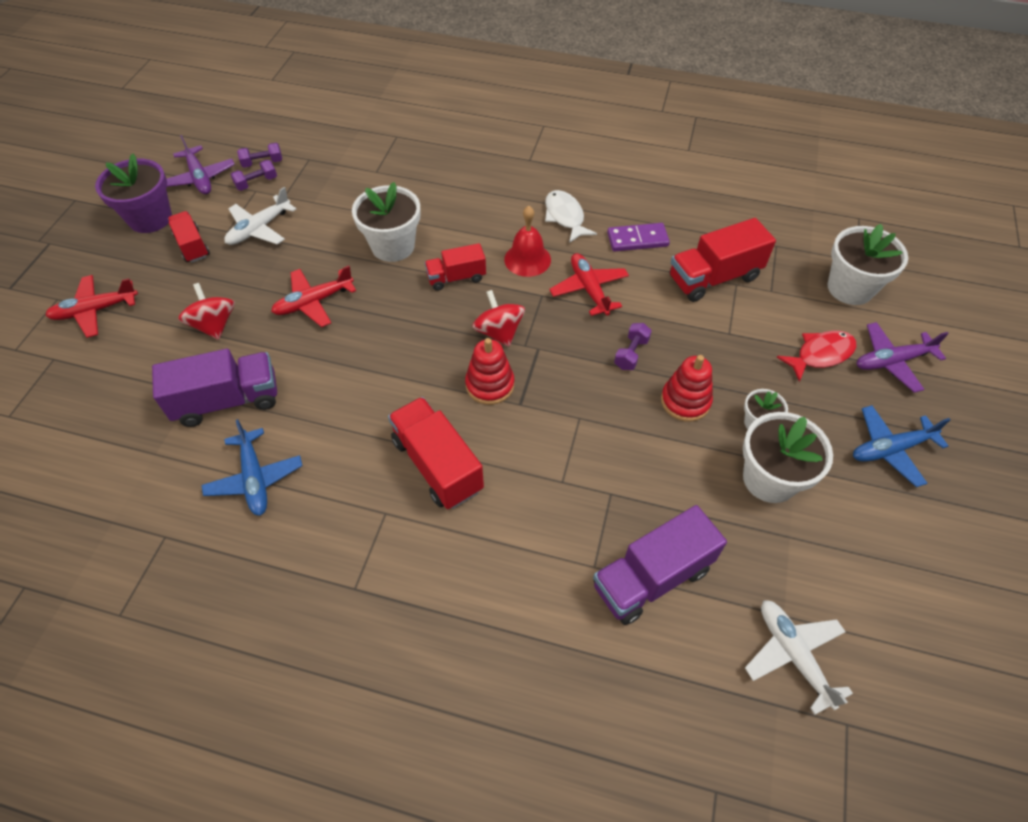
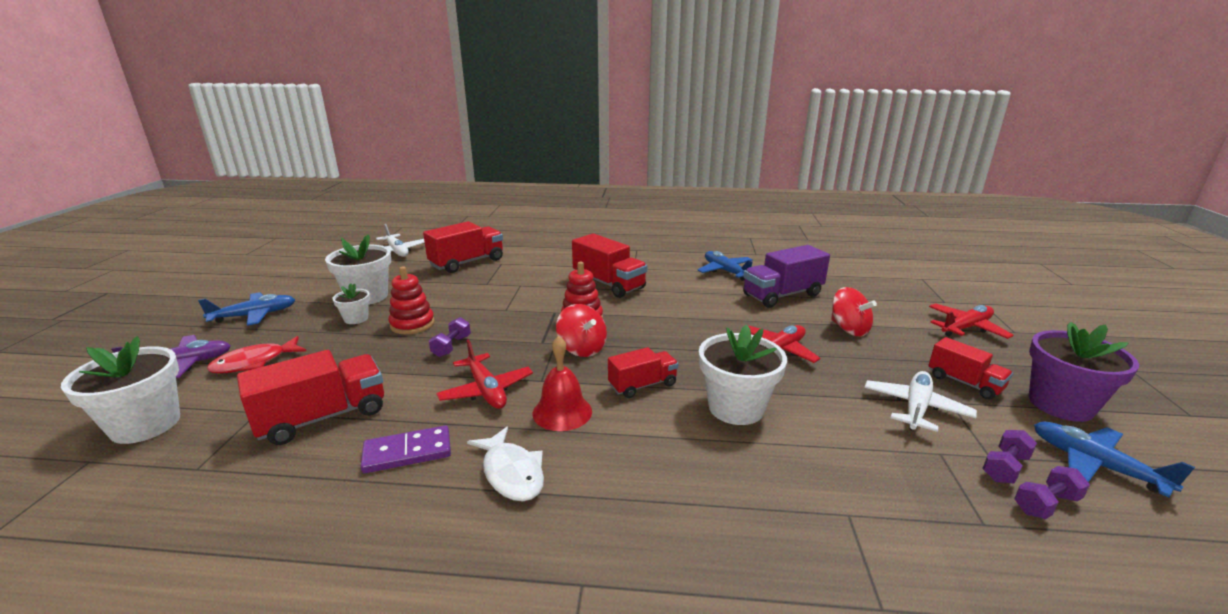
camera: 170 degrees right, 30 degrees down
purple plane [167,135,235,194] -> blue plane [1034,422,1195,498]
purple truck [593,505,727,625] -> red truck [423,221,503,273]

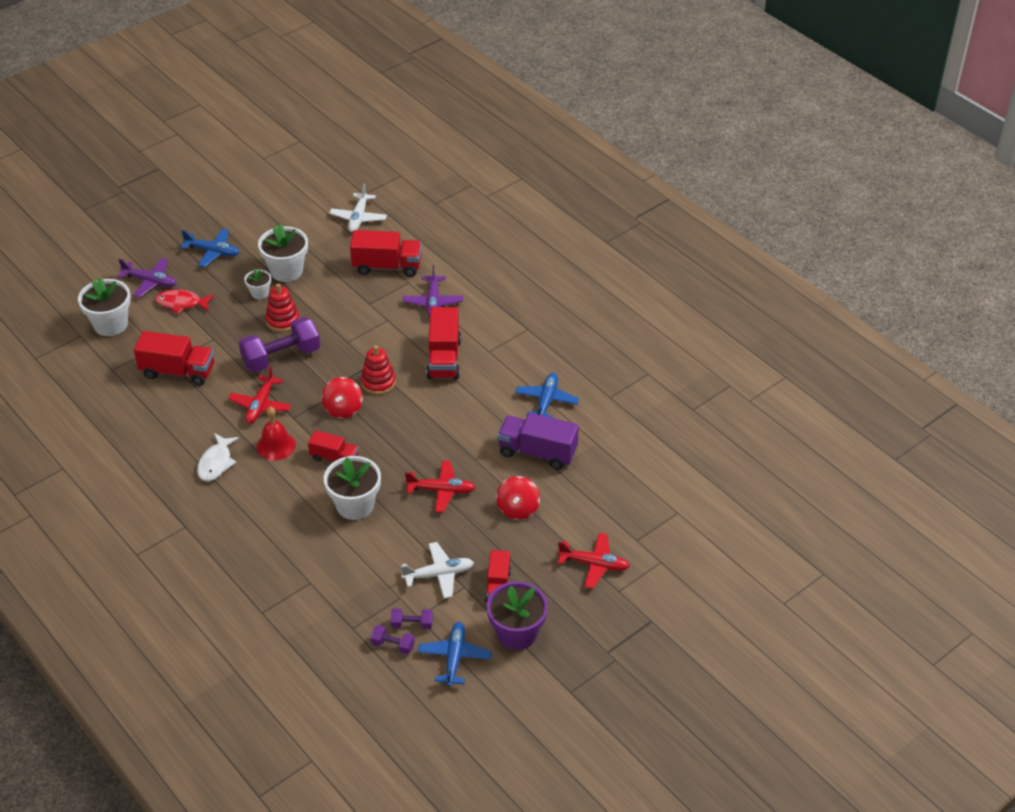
camera: 45 degrees right, 20 degrees up
purple domino [361,426,451,473] -> none
purple dumbbell [429,317,471,357] -> purple dumbbell [239,317,320,372], size x2.14
none -> purple plane [403,265,463,318]

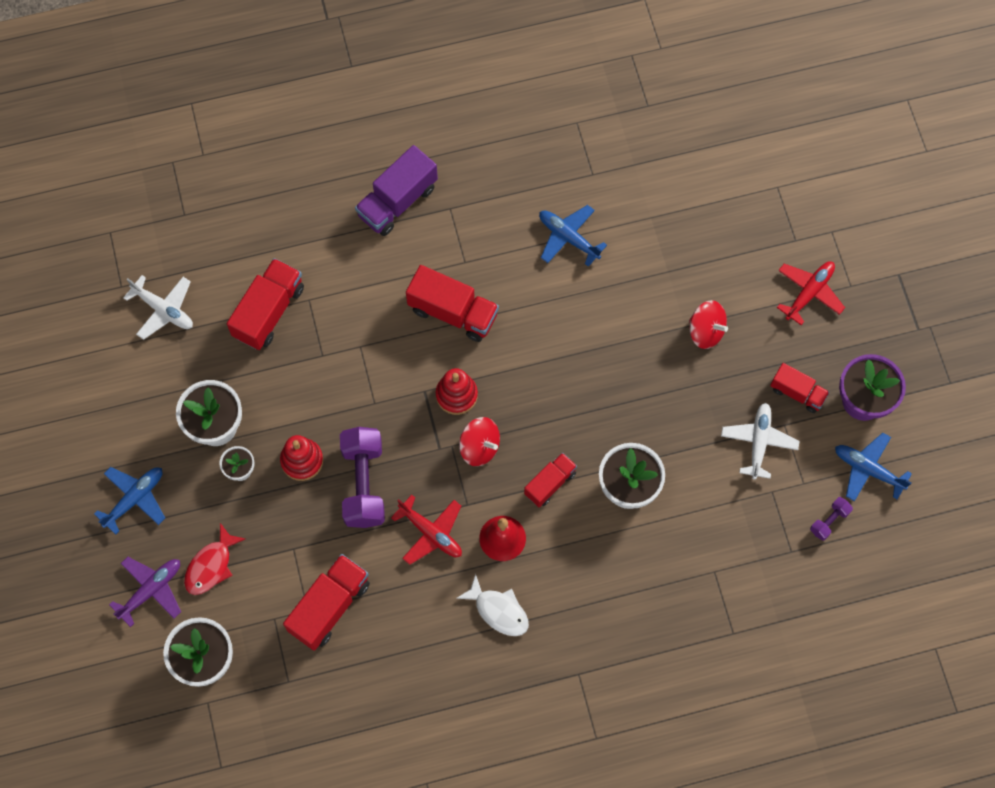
camera: 65 degrees left, 25 degrees up
purple dumbbell [391,608,433,630] -> none
purple plane [403,265,463,318] -> none
red plane [405,460,476,513] -> none
purple truck [497,413,579,470] -> purple truck moved to [355,145,438,236]

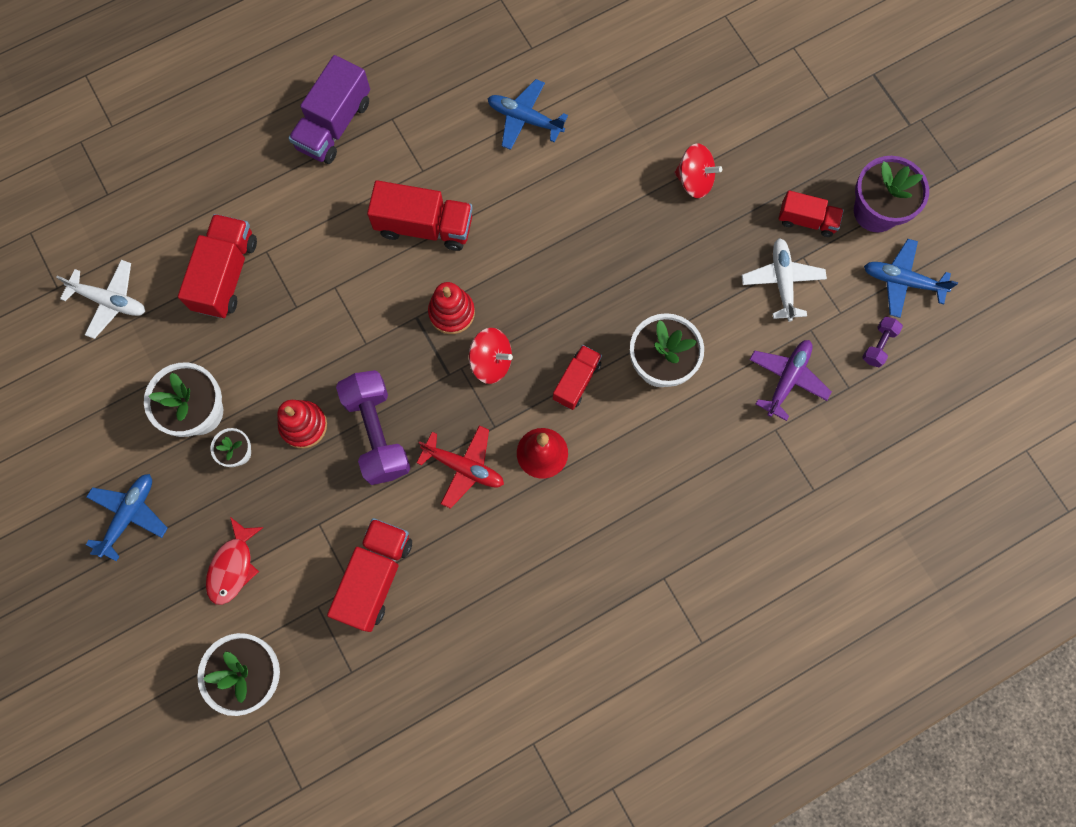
camera: 15 degrees left, 5 degrees up
purple plane [109,557,181,627] -> purple plane moved to [749,340,832,421]
white fish [456,574,529,636] -> none
red plane [777,261,845,325] -> none

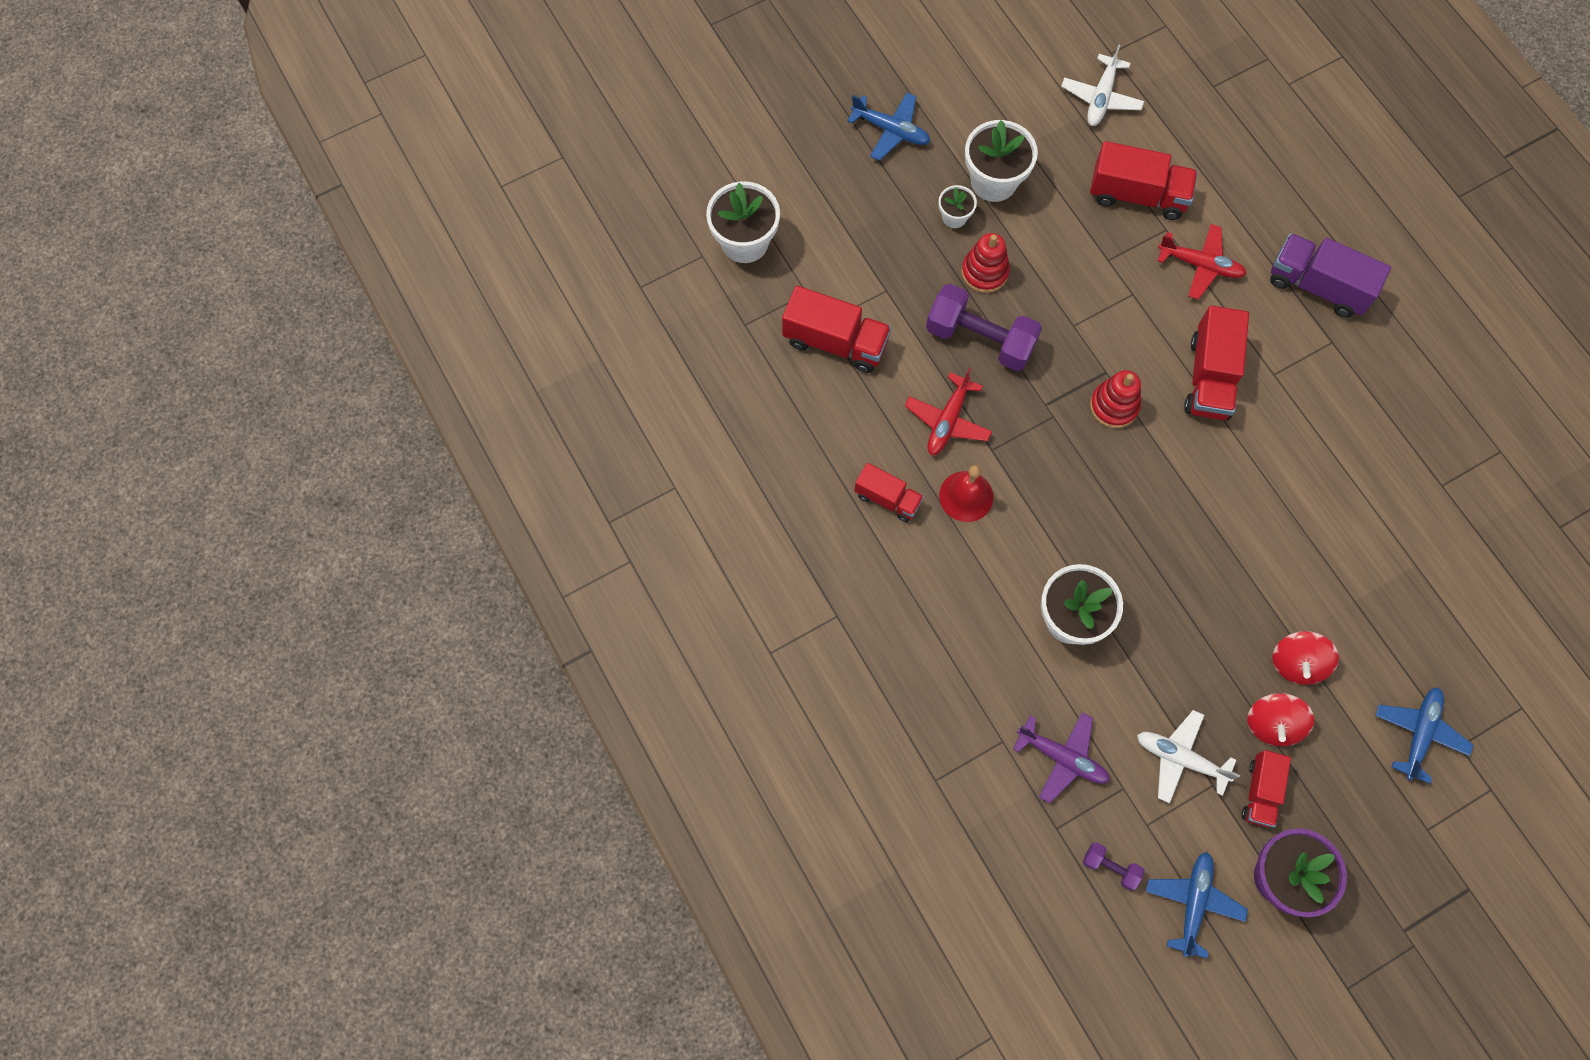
camera: 90 degrees right, 5 degrees down
red fish [206,517,264,605] -> none
purple dumbbell [336,370,410,485] -> purple dumbbell turned 45 degrees clockwise [926,284,1042,371]
red spinning top [469,328,513,384] -> red spinning top moved to [1247,693,1314,746]
blue plane [487,79,568,150] -> blue plane moved to [1375,687,1473,784]
red truck [553,345,602,410] -> red truck moved to [855,463,924,522]
white plane [741,238,827,322] -> white plane turned 150 degrees counterclockwise [1137,710,1240,803]
none -> red plane [1158,224,1247,300]

